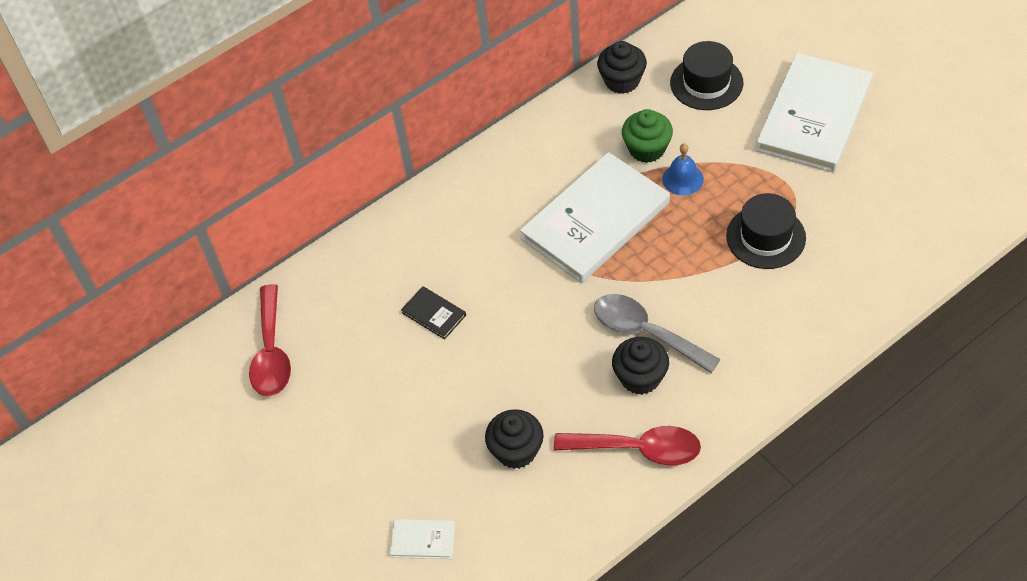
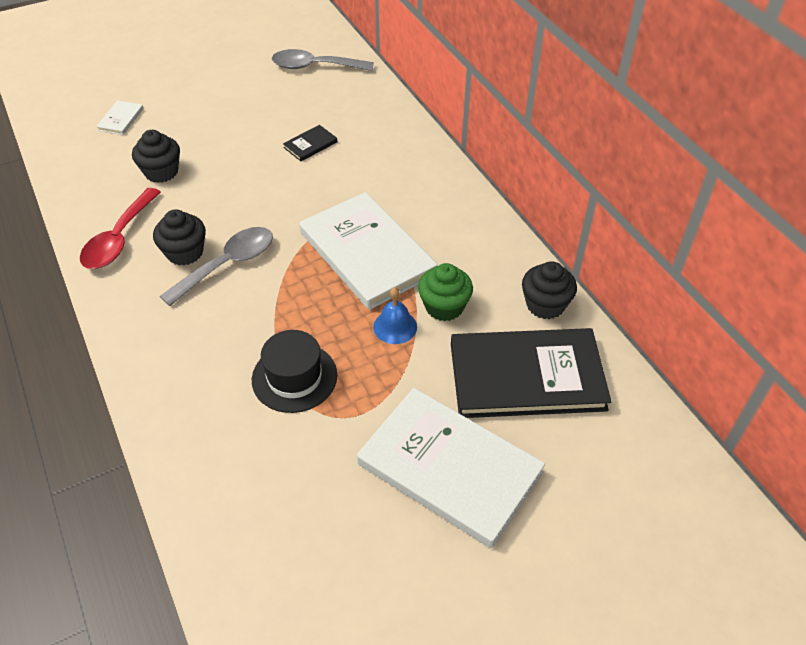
camera: 95 degrees right, 5 degrees down
red spoon [249,284,291,396] -> grey spoon [272,49,374,71]
black hat [670,41,743,110] -> black book [451,328,611,418]

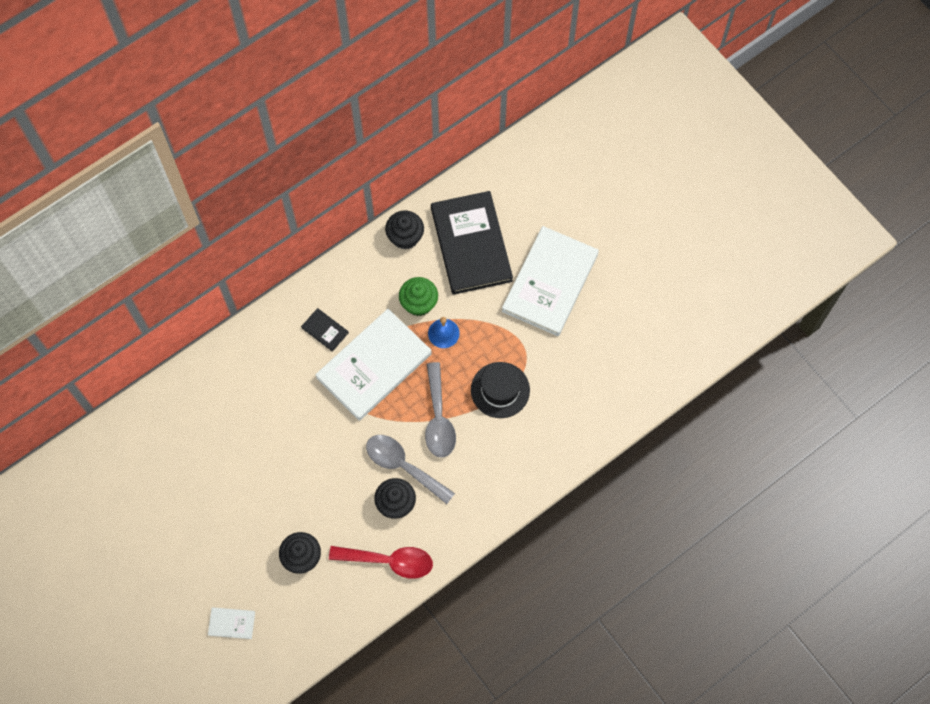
camera: 100 degrees left, 20 degrees up
grey spoon [272,49,374,71] -> grey spoon moved to [425,362,456,458]
black book [283,125,337,161] -> black book moved to [301,308,349,352]

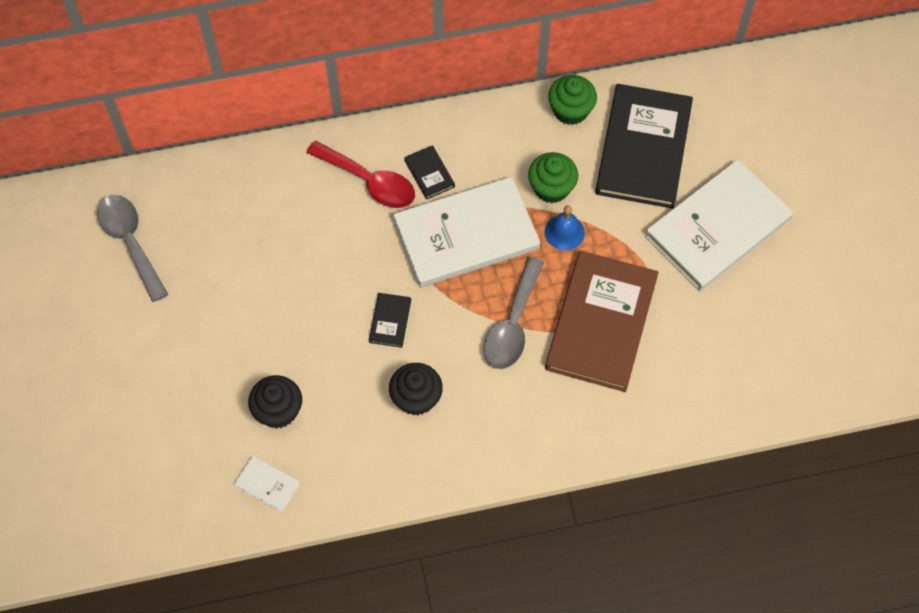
camera: 25 degrees right, 5 degrees down
white book [208,607,255,639] -> white book moved to [234,455,300,513]
red spoon [329,546,433,579] -> red spoon moved to [306,141,415,208]
grey spoon [366,435,455,504] -> grey spoon moved to [97,195,168,302]
black cupcake [385,211,424,249] -> green cupcake [548,75,597,125]
black hat [471,362,530,418] -> brown book [545,251,659,392]
none -> black book [369,293,411,348]

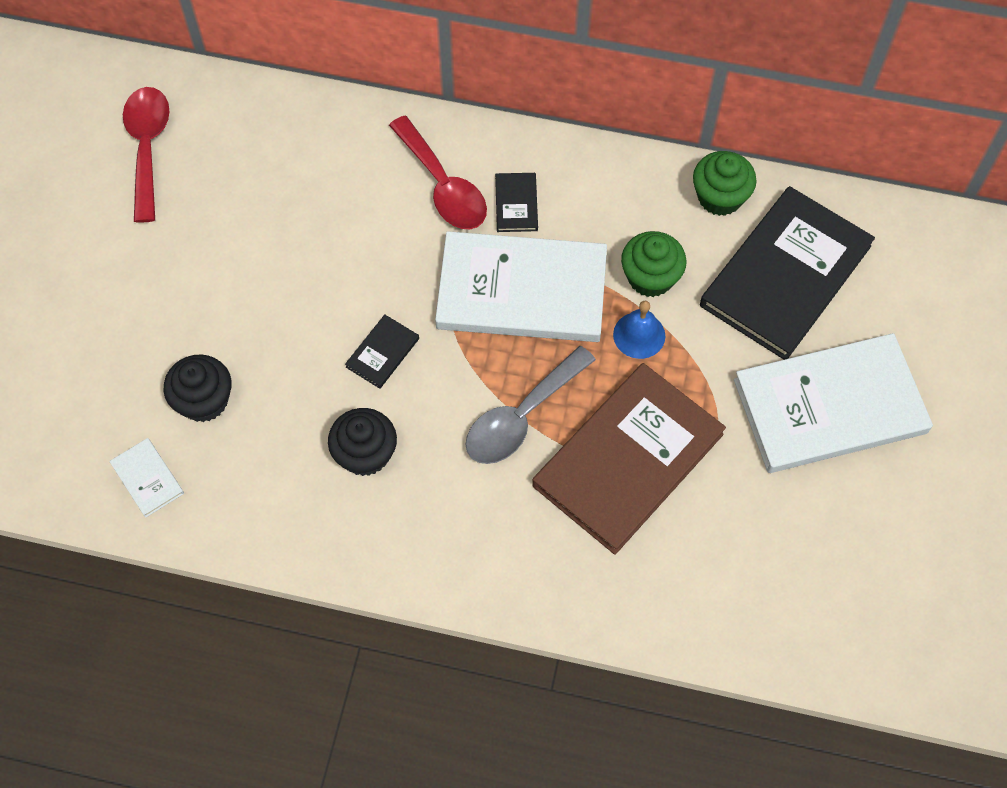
camera: 25 degrees right, 0 degrees up
grey spoon [97,195,168,302] -> red spoon [123,87,170,223]

